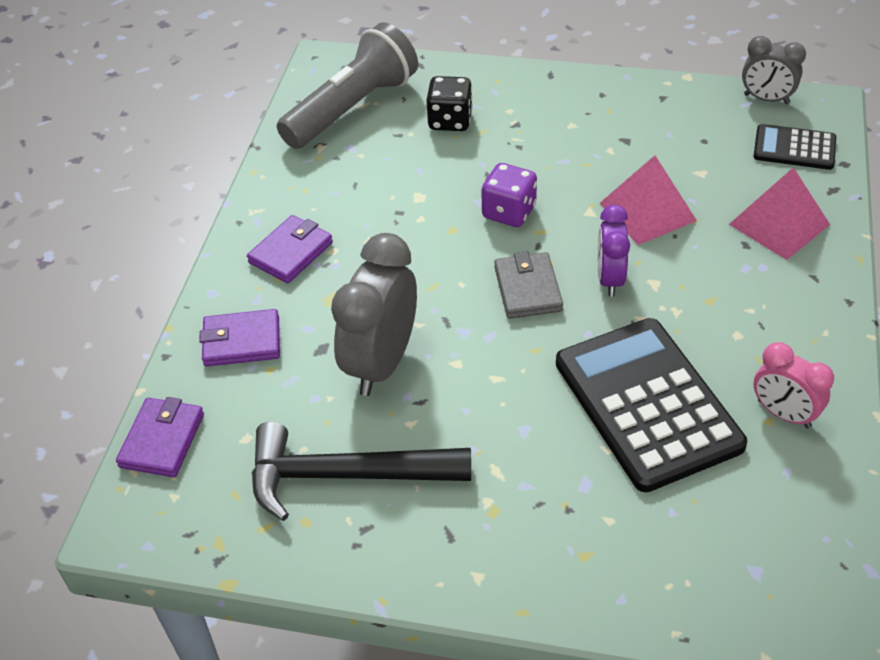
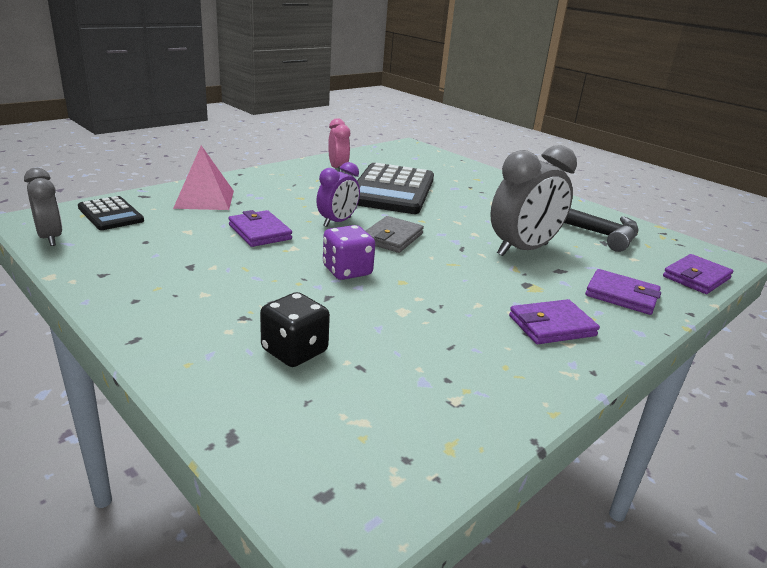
camera: 150 degrees left, 20 degrees down
grey flashlight [277,22,418,149] -> none
pink pyramid [600,155,697,245] -> purple wallet [228,210,292,247]

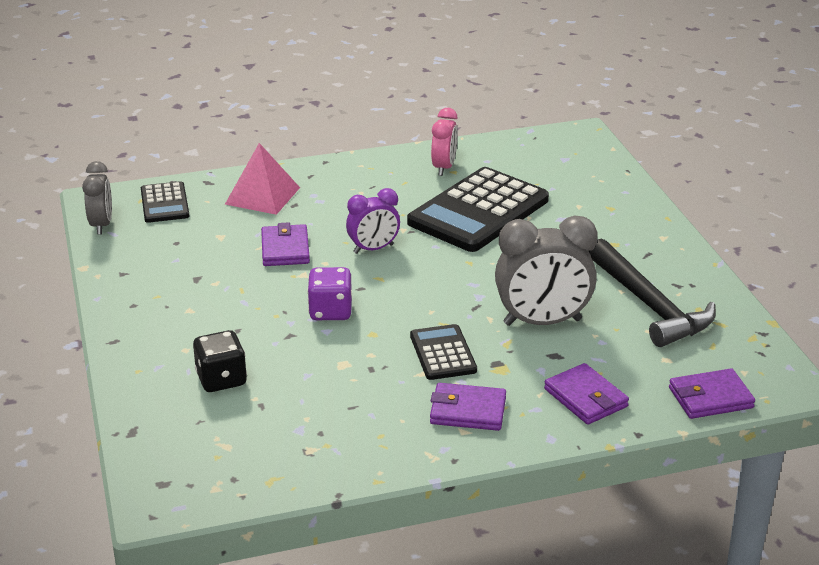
camera: 30 degrees right, 5 degrees up
grey wallet [366,216,424,253] -> none
none -> black calculator [410,324,477,380]

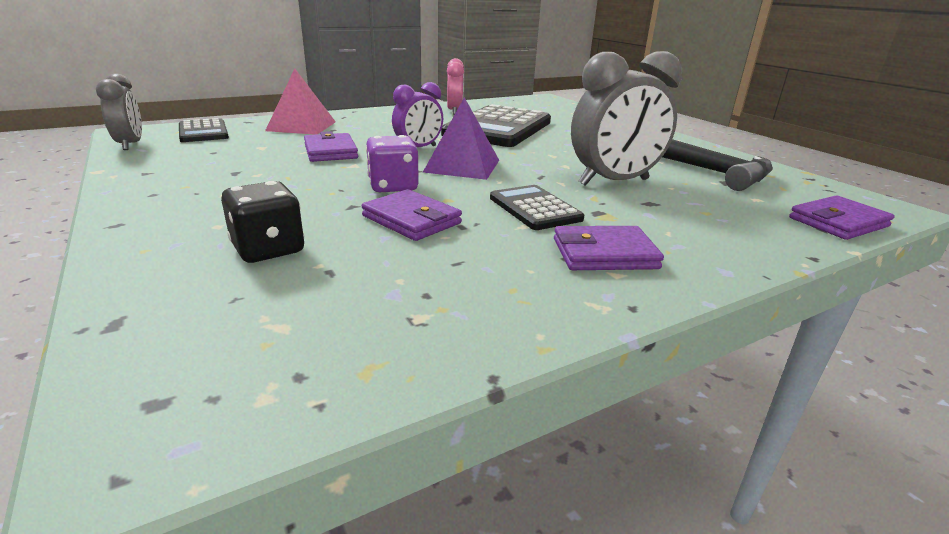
camera: 15 degrees left, 5 degrees down
purple wallet [544,363,629,425] -> purple wallet moved to [362,189,462,241]
none -> purple pyramid [423,97,499,180]

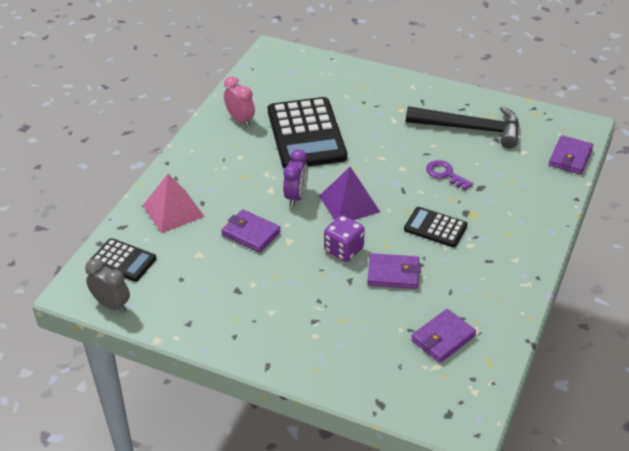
camera: 35 degrees left, 15 degrees up
black dice [221,181,304,263] -> none
purple wallet [554,226,664,270] -> purple wallet moved to [411,309,476,363]
grey clock [571,51,682,186] -> purple key [426,160,473,190]

